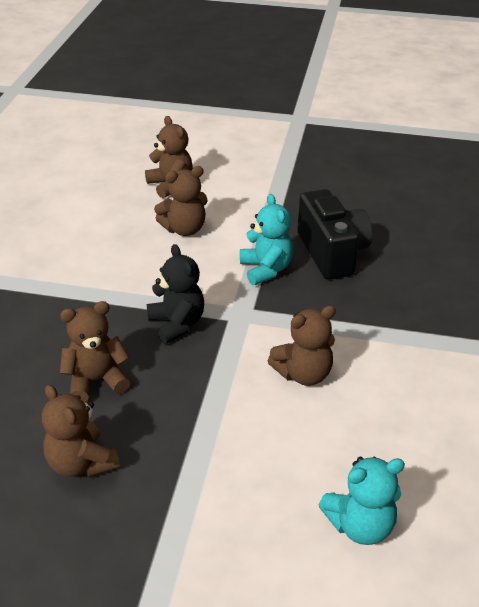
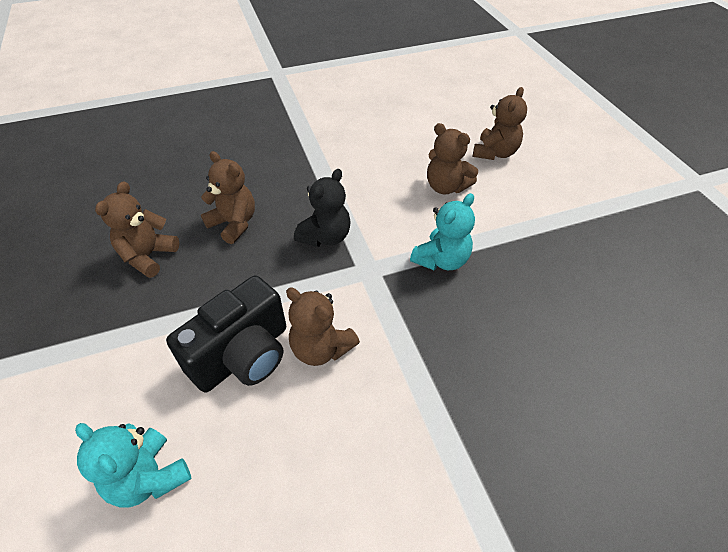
camera: 60 degrees right, 10 degrees up
black camera [297,189,372,280] -> black camera moved to [166,276,286,393]

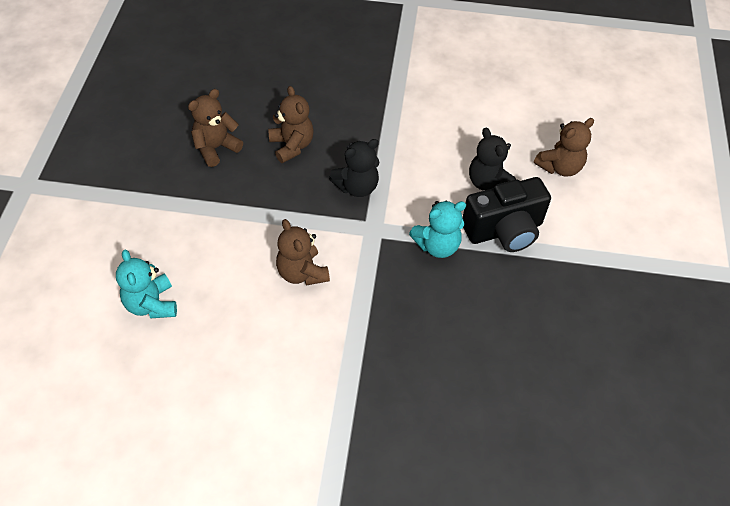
camera: 25 degrees right, 5 degrees up
black camera [166,276,286,393] -> black camera moved to [462,177,551,252]
brown teddy bear [427,123,478,194] -> black teddy bear [469,128,516,191]

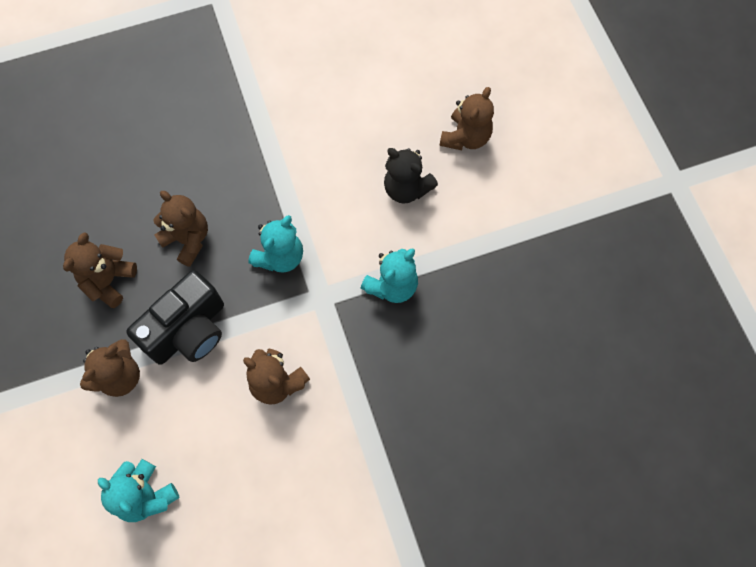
camera: 25 degrees left, 15 degrees up
black teddy bear [329,139,380,197] -> turquoise teddy bear [248,215,303,273]
black camera [462,177,551,252] -> black camera moved to [126,270,224,365]
none -> brown teddy bear [80,339,140,397]

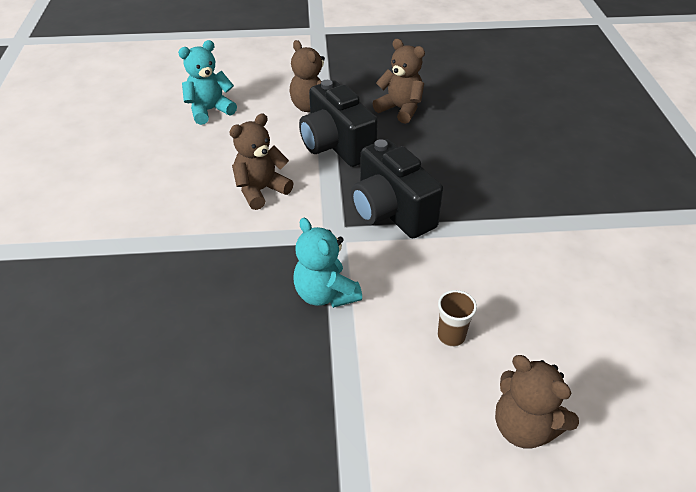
camera: 105 degrees right, 25 degrees down
brown teddy bear [153,191,208,267] -> none
turquoise teddy bear [248,215,303,273] -> black camera [351,139,443,238]
black teddy bear [384,148,438,204] -> brown cup [438,290,477,347]

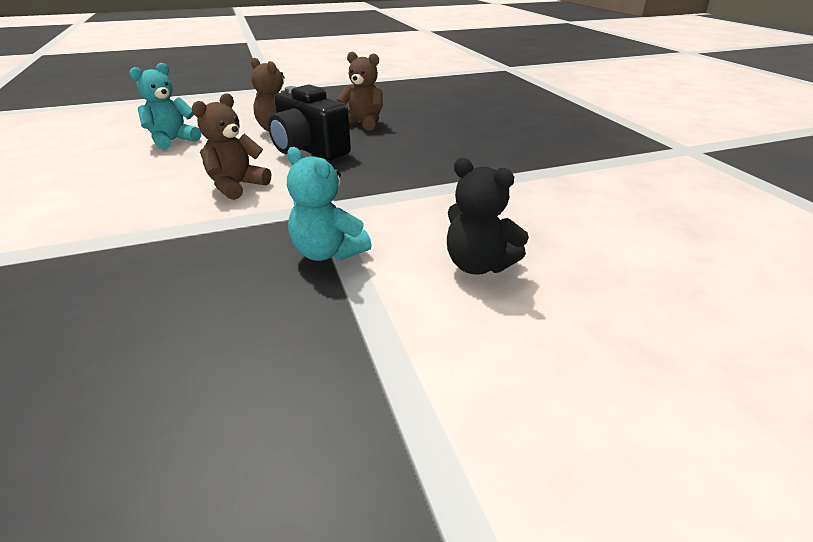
camera: 15 degrees left, 10 degrees down
black camera [351,139,443,238] -> none
brown cup [438,290,477,347] -> black teddy bear [447,158,529,275]
brown teddy bear [495,355,579,449] -> none

